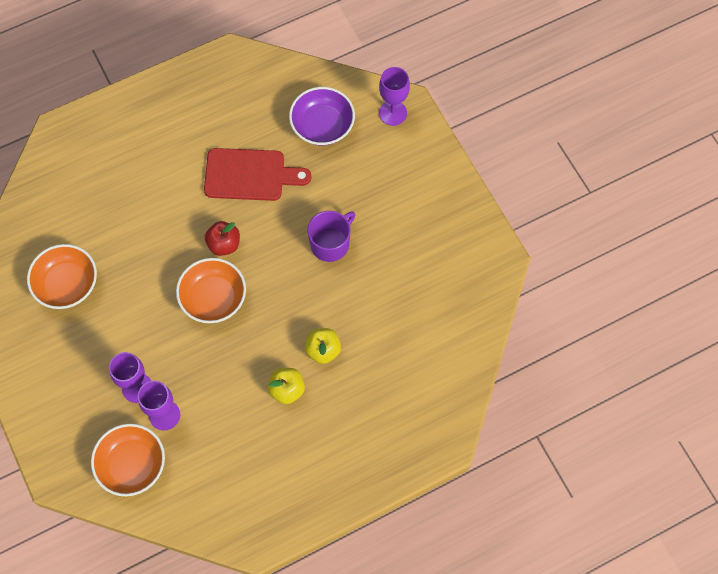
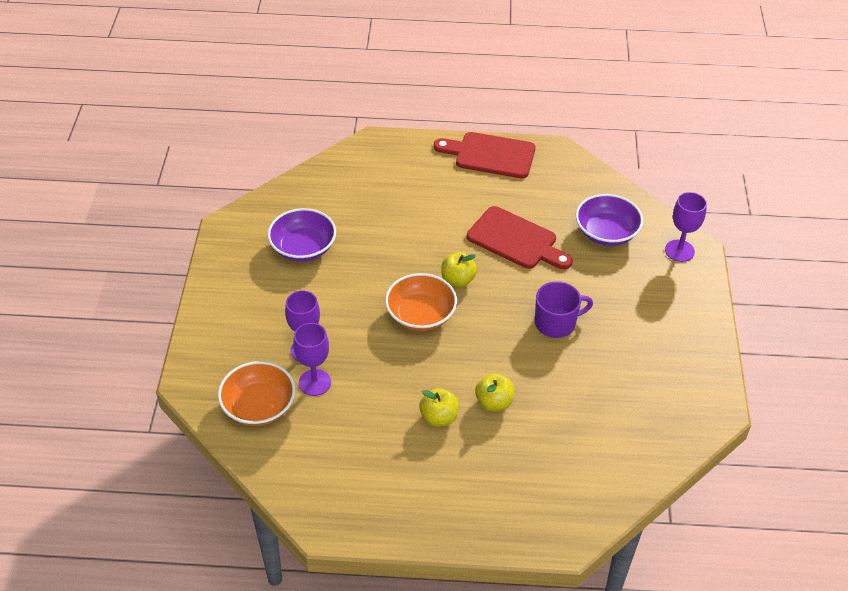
camera: 30 degrees right, 20 degrees down
orange bowl [27,244,97,309] -> purple bowl [267,208,336,262]
red apple [205,221,240,256] -> yellow apple [441,252,477,287]
none -> red cutting board [434,132,535,178]

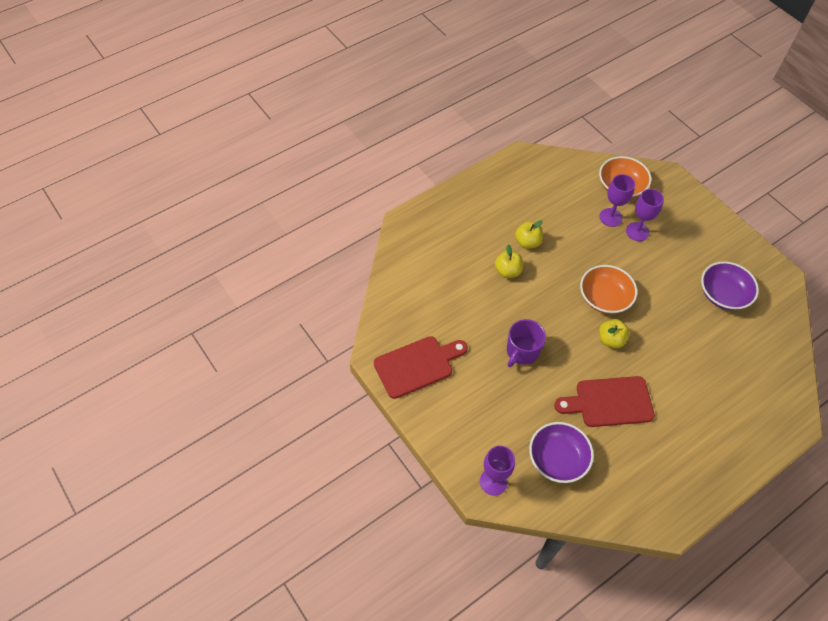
camera: 140 degrees right, 10 degrees up
red cutting board [434,132,535,178] -> red cutting board moved to [374,336,468,399]

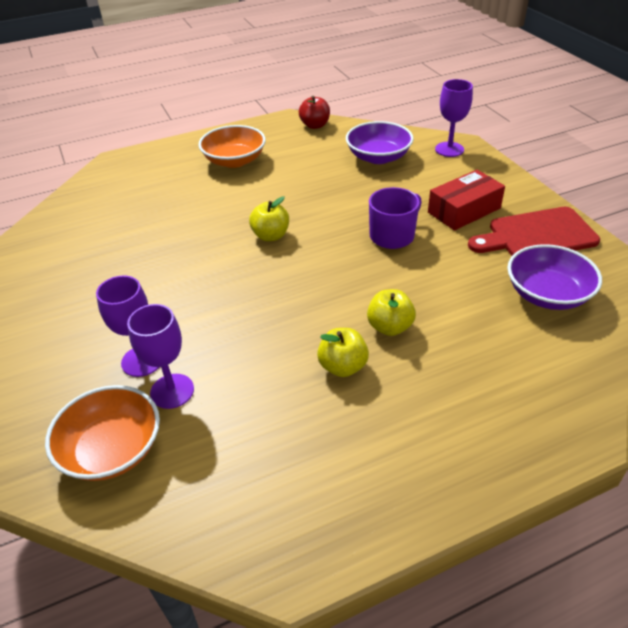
camera: 165 degrees left, 15 degrees down
red cutting board [554,376,655,427] -> none
orange bowl [580,265,637,314] -> orange bowl moved to [198,125,266,168]
purple bowl [701,261,759,310] -> purple bowl moved to [507,244,602,310]
none -> red apple [299,96,330,129]
none -> red box [428,170,505,231]

